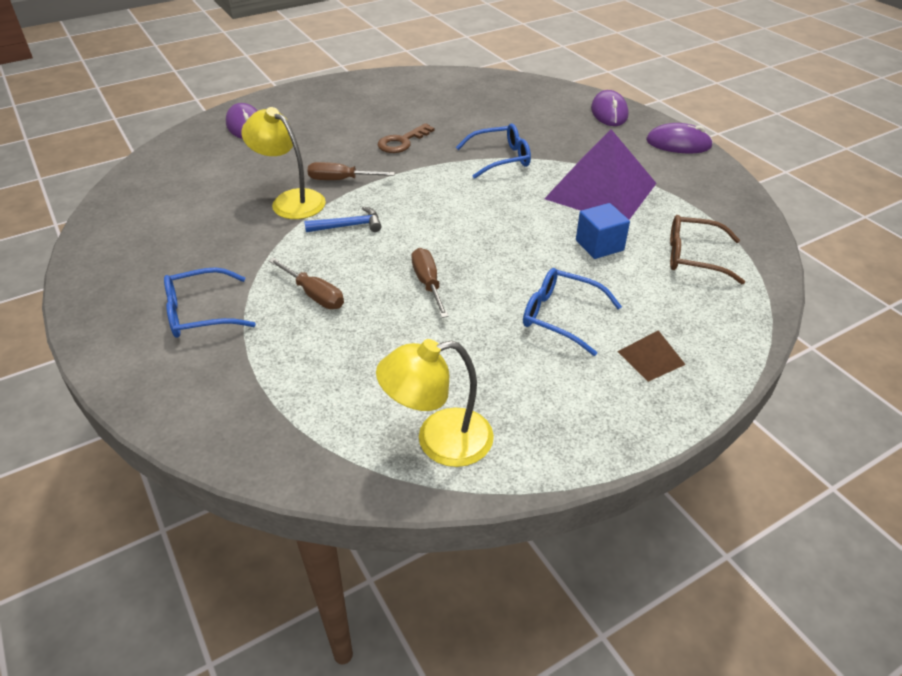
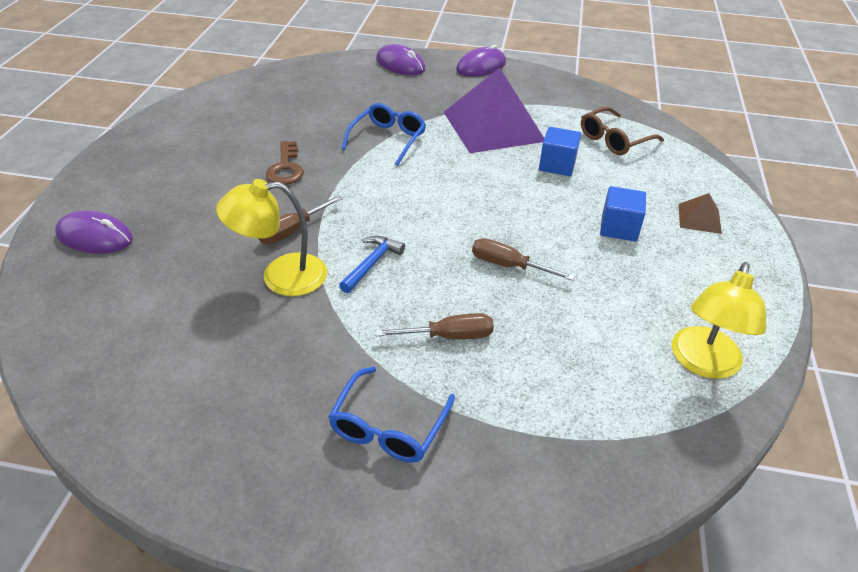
camera: 50 degrees left, 0 degrees up
blue glasses [523,268,622,356] -> blue cube [600,186,646,242]

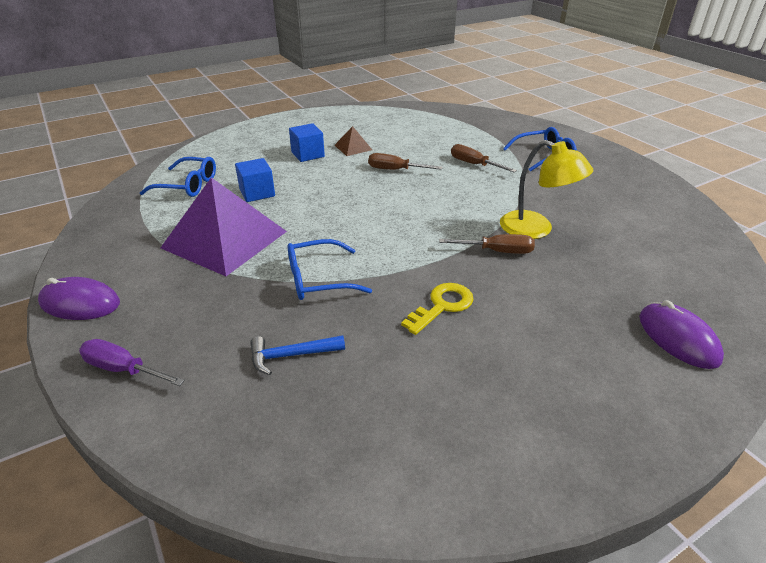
camera: 130 degrees left, 5 degrees down
brown key [266,141,304,185] -> yellow key [401,283,474,335]
blue hammer [339,236,405,293] -> blue hammer moved to [250,335,345,375]
purple mouse [376,44,425,75] -> purple screwdriver [79,339,185,386]
brown screwdriver [472,238,575,281] -> brown screwdriver turned 120 degrees clockwise [368,153,443,170]
brown glasses [581,107,664,155] -> blue glasses [140,157,216,197]
yellow lamp [672,262,766,379] -> none
brown pyramid [678,193,722,234] -> brown pyramid moved to [335,126,372,156]

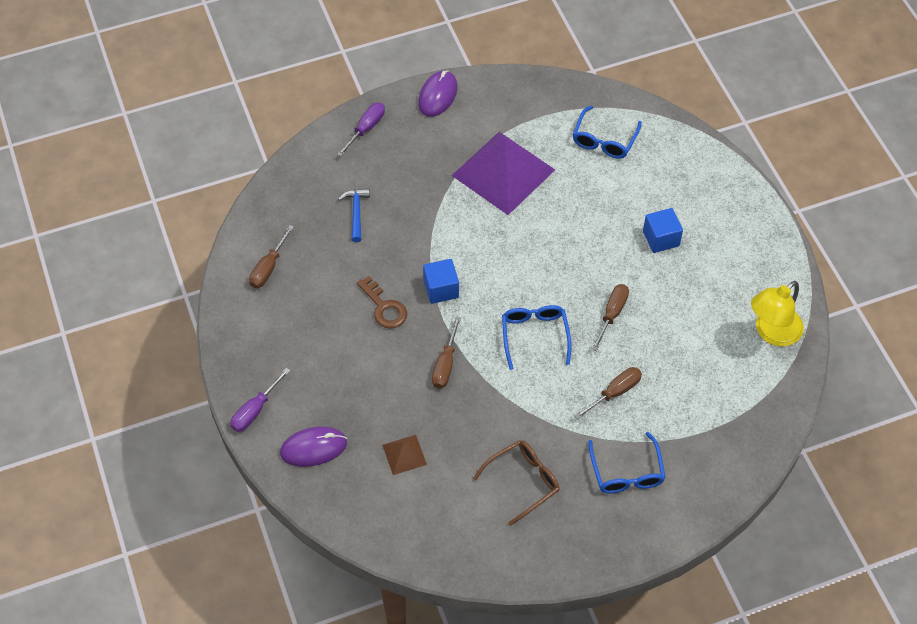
camera: 100 degrees right, 20 degrees up
blue cube [235,158,275,202] -> blue cube moved to [423,259,459,304]
blue glasses [288,239,372,300] -> blue glasses moved to [502,305,572,370]
brown pyramid [335,126,372,156] -> brown pyramid moved to [382,435,427,475]
yellow key [401,283,474,335] -> brown key [357,276,407,329]
yellow lamp [500,140,593,239] -> yellow lamp moved to [751,281,804,346]
none -> purple screwdriver [230,368,290,432]
none -> brown screwdriver [249,225,294,288]
none -> brown glasses [473,440,559,526]

